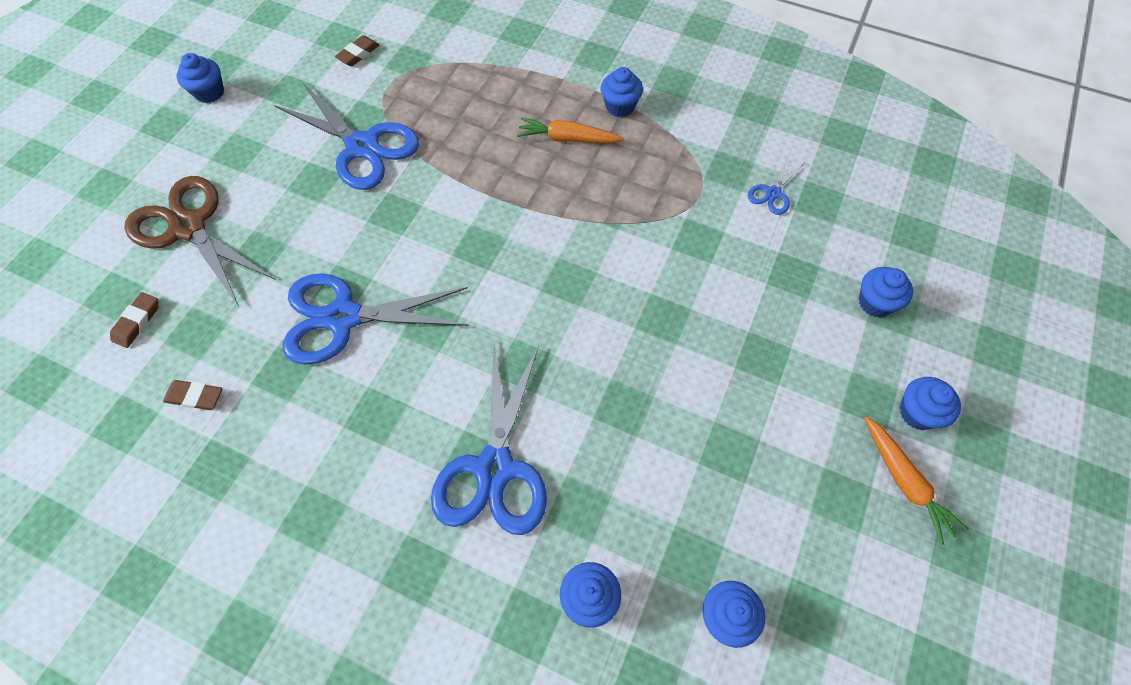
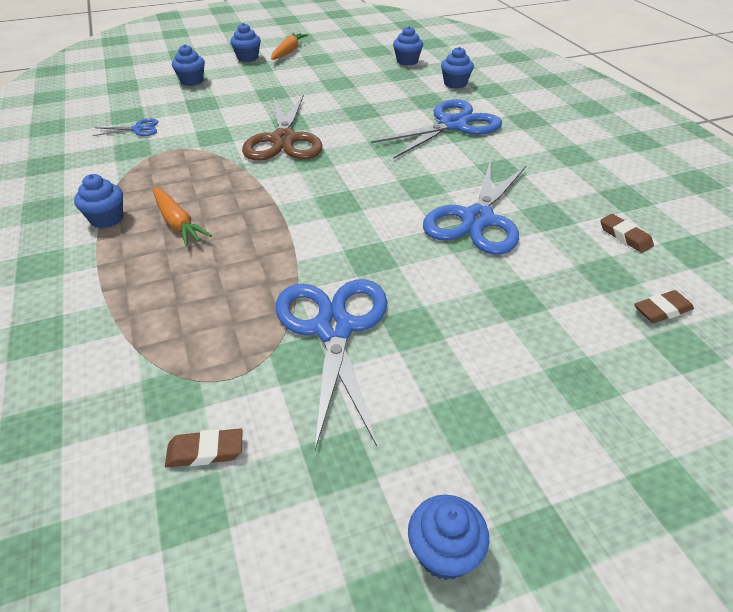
camera: 135 degrees left, 20 degrees down
brown scissors [124,176,276,306] -> brown scissors moved to [242,94,322,161]
blue scissors [283,273,469,365] -> blue scissors turned 75 degrees clockwise [423,159,527,255]

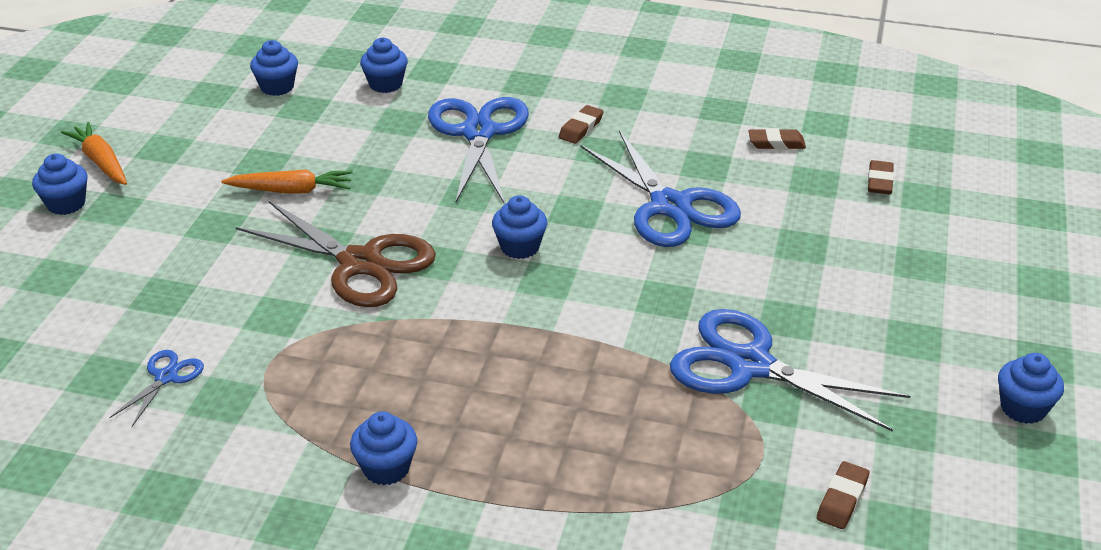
camera: 55 degrees left, 5 degrees down
orange carrot [152,187,212,246] -> orange carrot moved to [221,169,353,194]
blue cupcake [172,44,205,86] -> blue cupcake moved to [492,195,547,259]
none -> brown eraser [559,105,604,144]

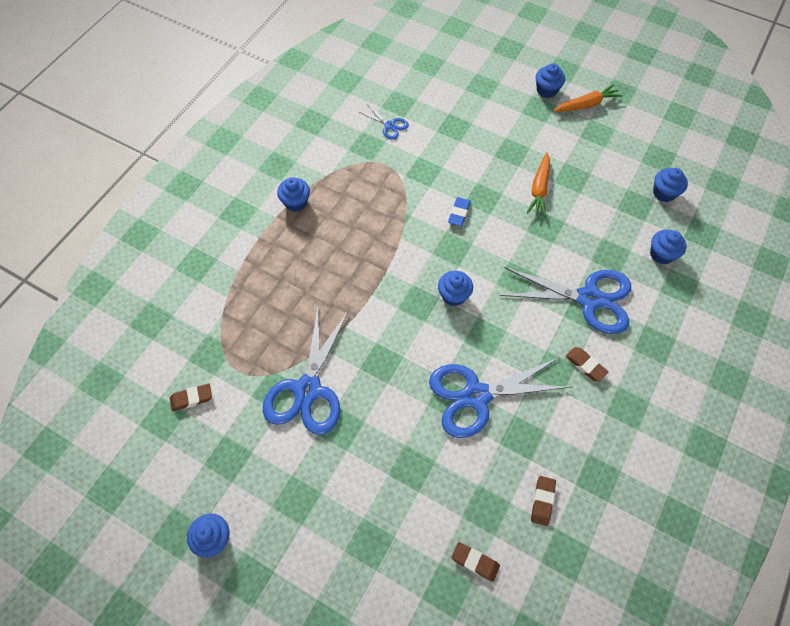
camera: 105 degrees right, 25 degrees up
brown scissors [236,200,436,307] -> blue eraser [448,197,471,226]
blue scissors [670,309,910,432] -> blue scissors turned 150 degrees clockwise [263,305,349,435]
brown eraser [817,461,869,529] -> brown eraser turned 60 degrees counterclockwise [170,384,212,411]

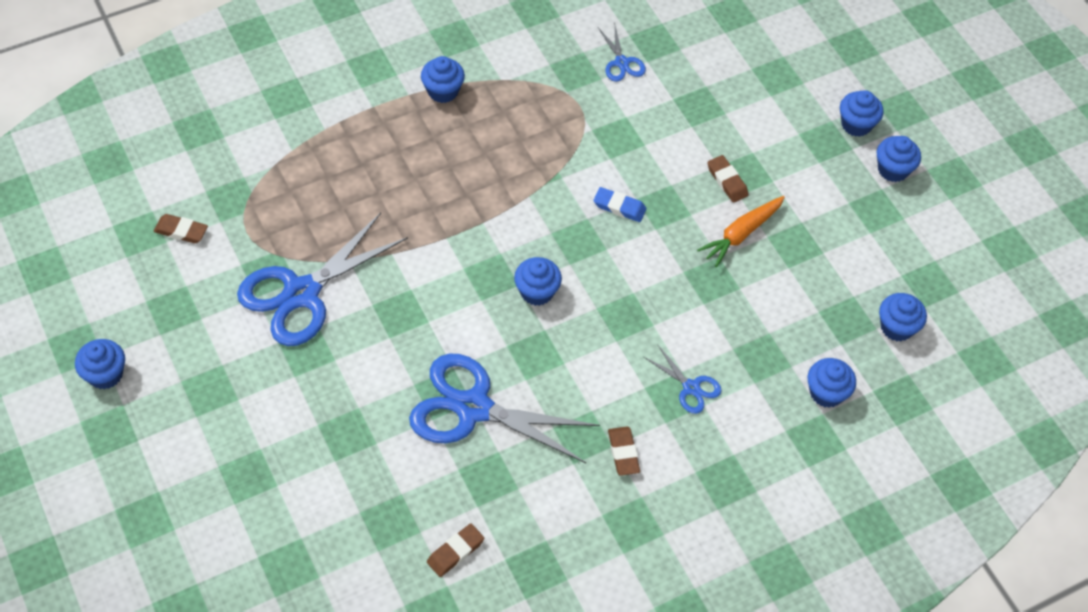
camera: 30 degrees right, 5 degrees down
blue eraser [448,197,471,226] -> blue eraser turned 60 degrees clockwise [594,187,647,222]
brown eraser [451,542,500,582] -> brown eraser moved to [707,155,749,203]
blue scissors [500,267,631,334] -> blue scissors [644,344,722,414], size x0.46
orange carrot [553,84,623,112] -> blue cupcake [877,136,921,182]

